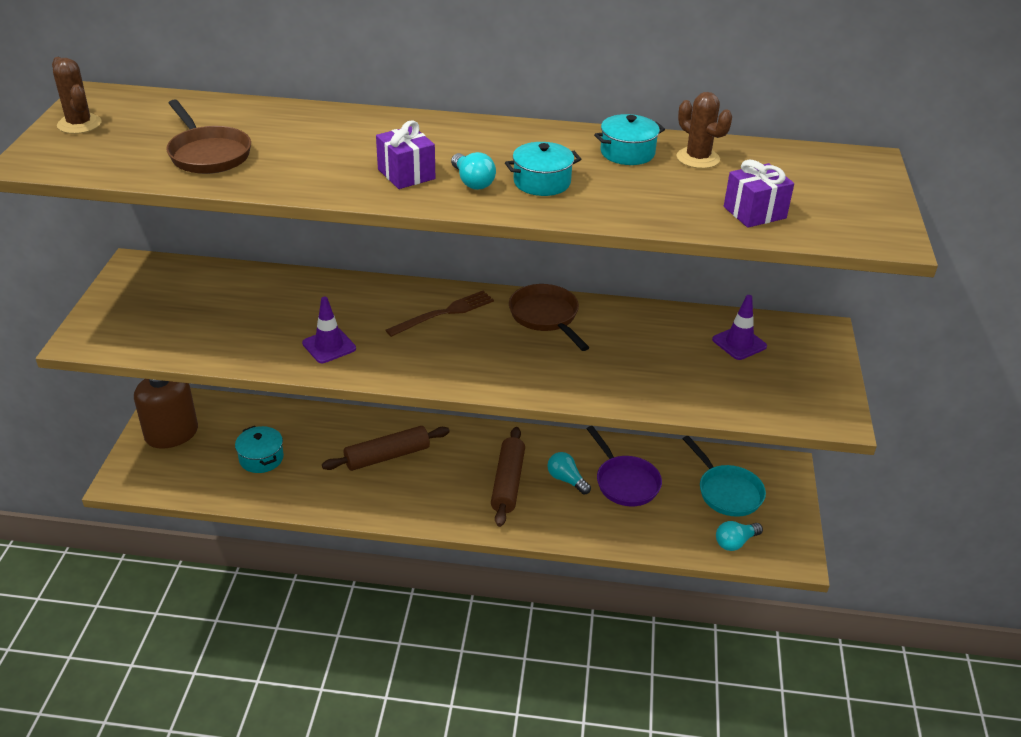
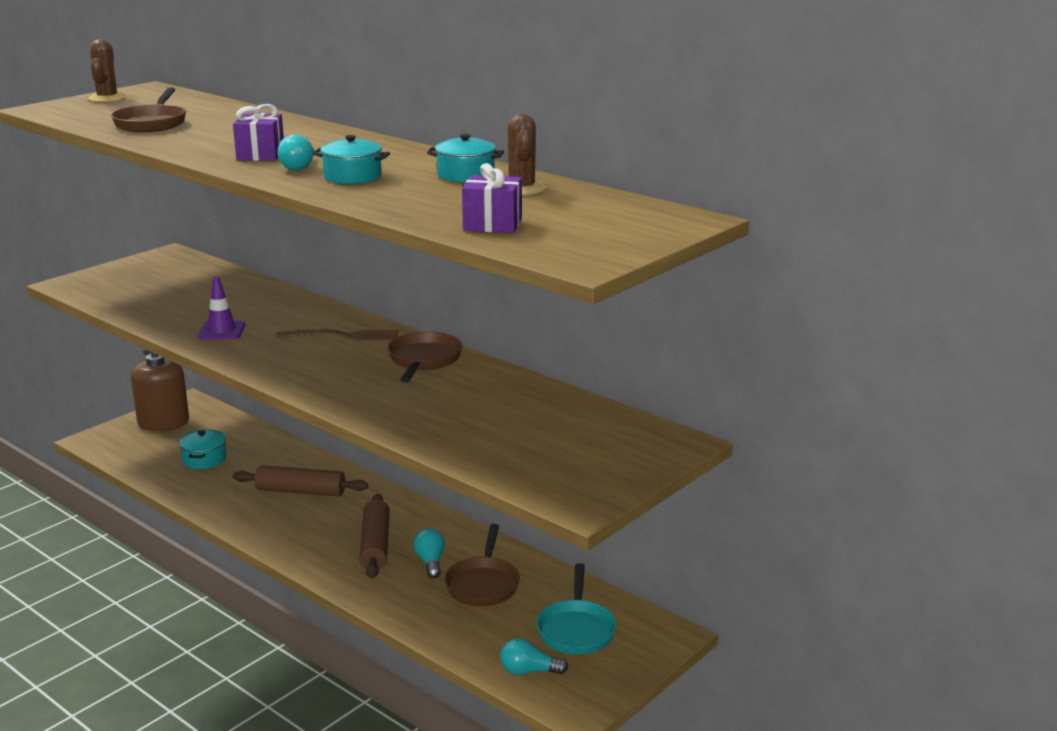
camera: 35 degrees right, 15 degrees down
brown rolling pin [491,427,525,527] -> brown rolling pin turned 45 degrees counterclockwise [359,494,390,579]
purple pan [587,426,662,506] -> brown pan [444,524,520,606]
purple traffic cone [712,295,767,360] -> none

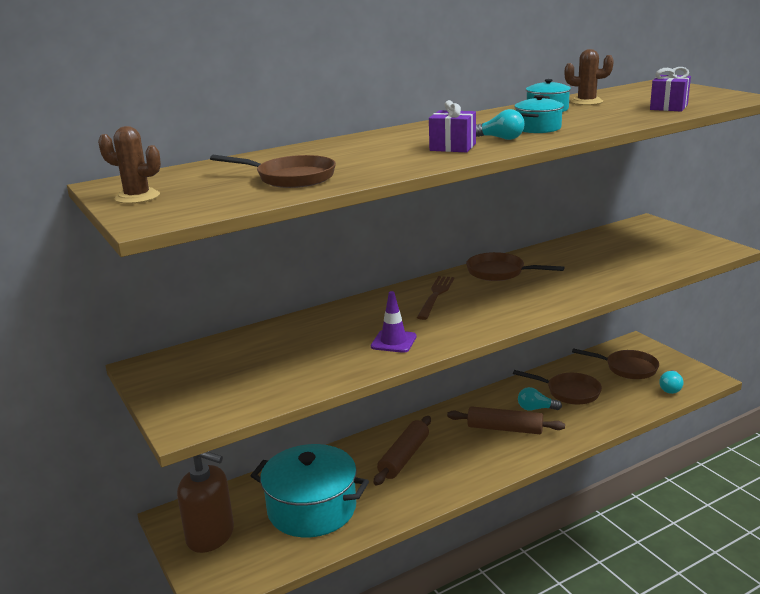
camera: 70 degrees left, 0 degrees up
turquoise pot [179,429,227,469] -> turquoise pot [251,444,369,537], size x2.05
turquoise pan [537,563,617,655] -> brown pan [572,348,659,379]

